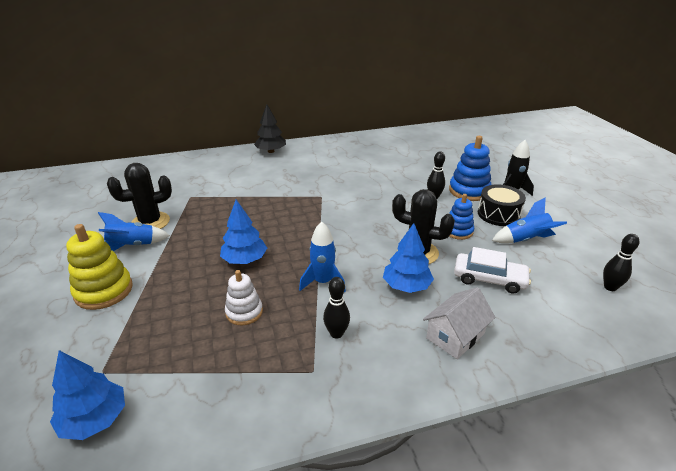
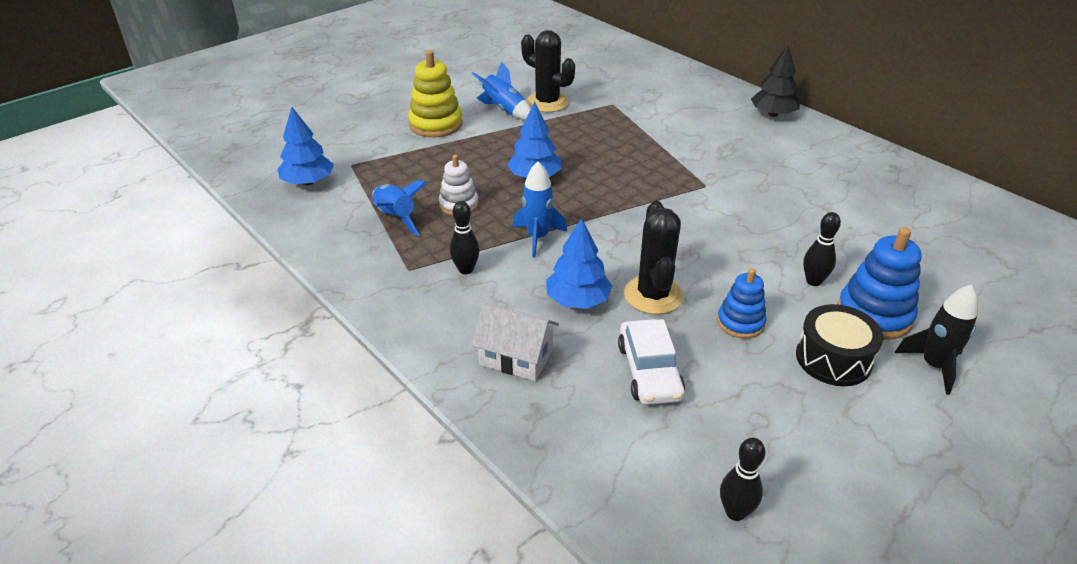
camera: 65 degrees right, 5 degrees up
blue rocket [492,197,567,243] -> blue rocket moved to [373,180,427,236]

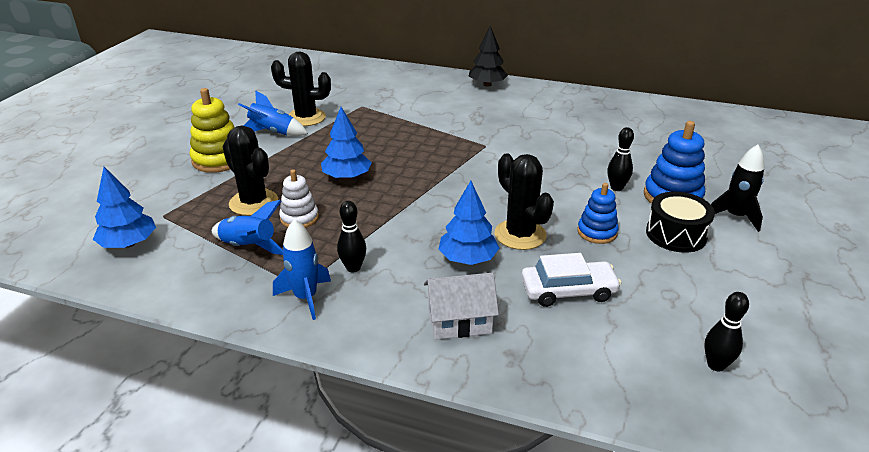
camera: 30 degrees left, 5 degrees down
blue rocket [513,162,567,257] -> blue rocket moved to [273,219,331,320]
white car [618,319,685,405] -> white car turned 60 degrees counterclockwise [521,253,621,307]
none -> black cactus [223,126,278,216]

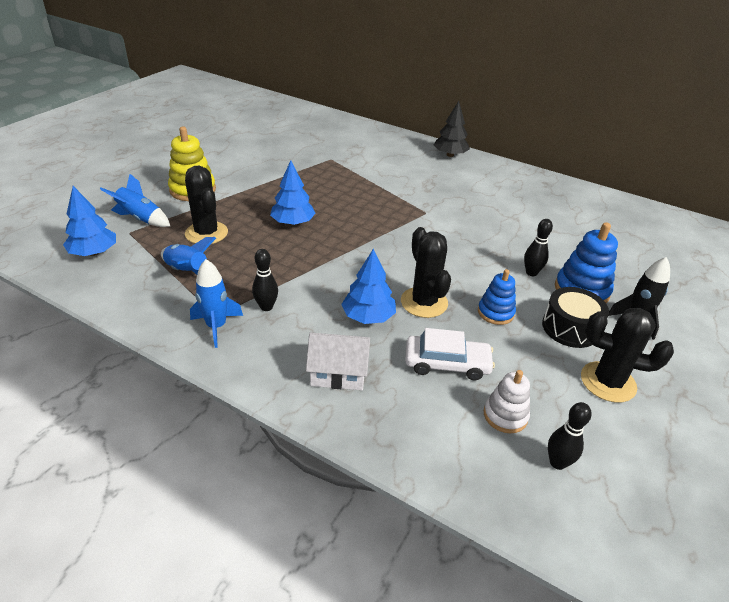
camera: 10 degrees right, 5 degrees up
blue rocket [238,90,308,136] -> blue rocket moved to [100,174,170,227]
black cactus [271,52,331,126] -> black cactus moved to [581,308,674,403]
white stacking toy [279,169,319,228] -> white stacking toy moved to [484,370,530,433]

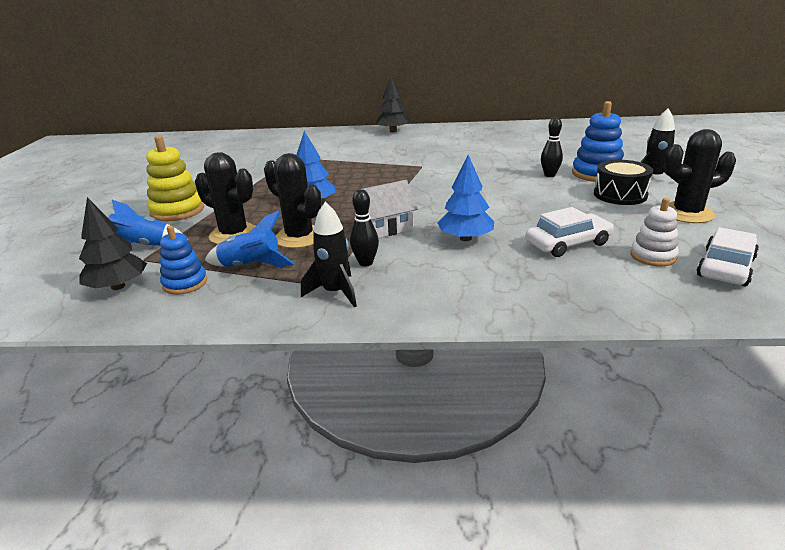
camera: 25 degrees left, 10 degrees down
blue tree [63,186,116,256] -> black tree [79,197,147,290]
blue rocket [190,259,243,348] -> black rocket [301,202,357,307]
white house [306,332,370,390] -> white house moved to [352,180,418,238]
black cactus [401,227,451,318] -> black cactus moved to [264,153,322,248]
blue stacking toy [478,269,516,325] -> blue stacking toy moved to [160,226,207,295]
black bowling pin [548,402,592,470] -> white car [697,227,759,287]

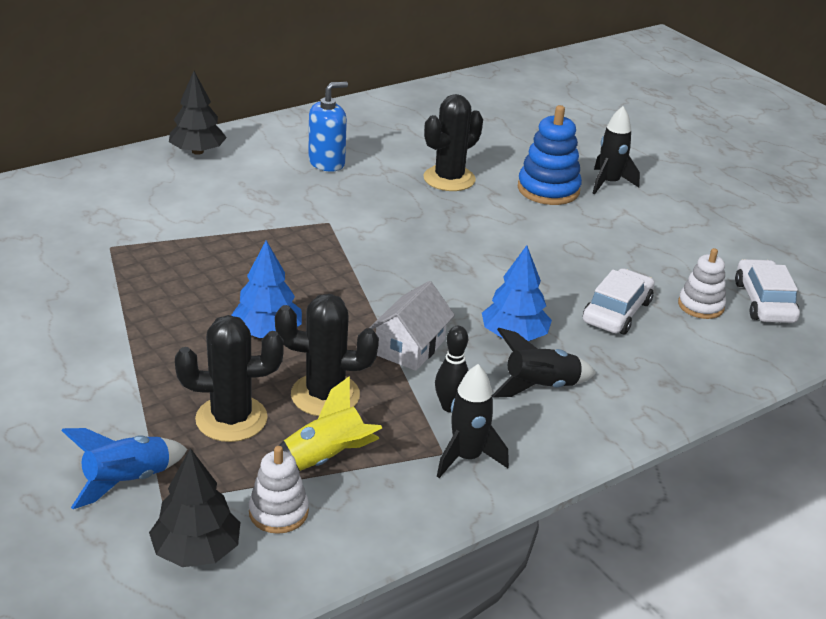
camera: 40 degrees left, 5 degrees up
yellow stacking toy [146,135,204,222] -> none
blue stacking toy [160,226,207,295] -> white stacking toy [249,446,309,534]
blue rocket [205,210,295,267] -> yellow rocket [279,376,382,471]
black bowling pin [541,117,563,177] -> none
black drum [594,160,653,205] -> none
black cactus [664,129,736,223] -> black cactus moved to [423,94,483,191]
none -> blue soap dispenser [308,82,348,172]
none -> black rocket [493,328,596,398]

